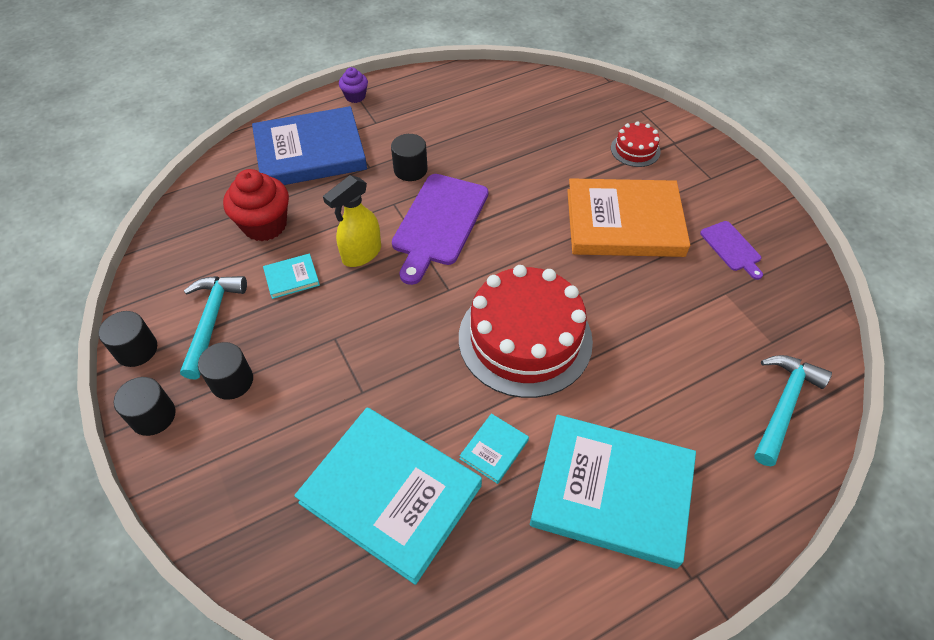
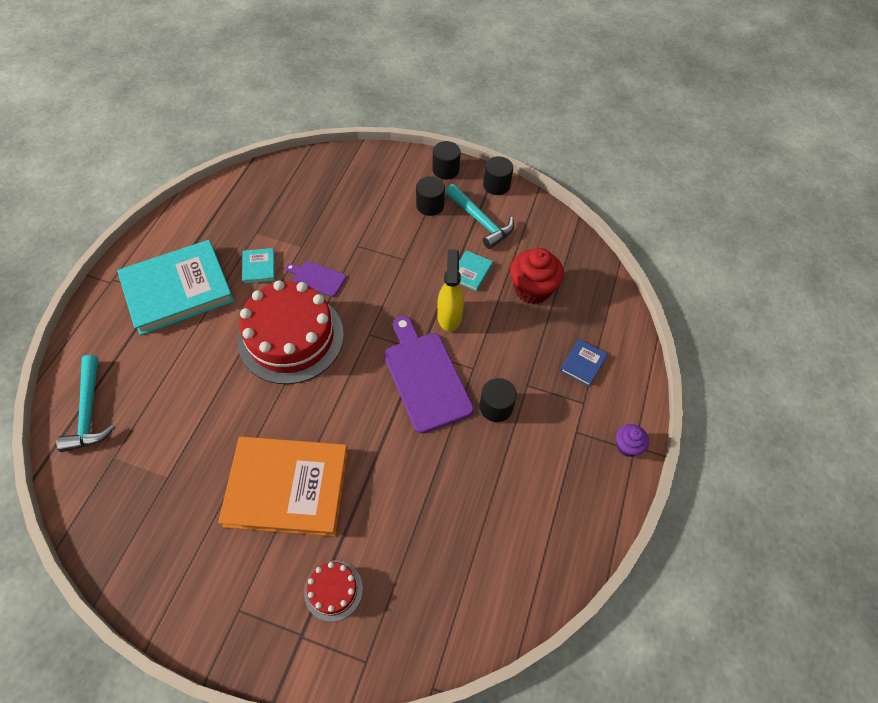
camera: 135 degrees right, 5 degrees up
blue book [252,106,367,185] -> blue book [560,339,608,386], size x0.41
turquoise book [294,407,482,585] -> none
orange book [567,178,690,257] -> orange book turned 45 degrees clockwise [218,437,348,536]
purple cutting board [700,221,763,280] -> purple cutting board moved to [285,261,346,297]

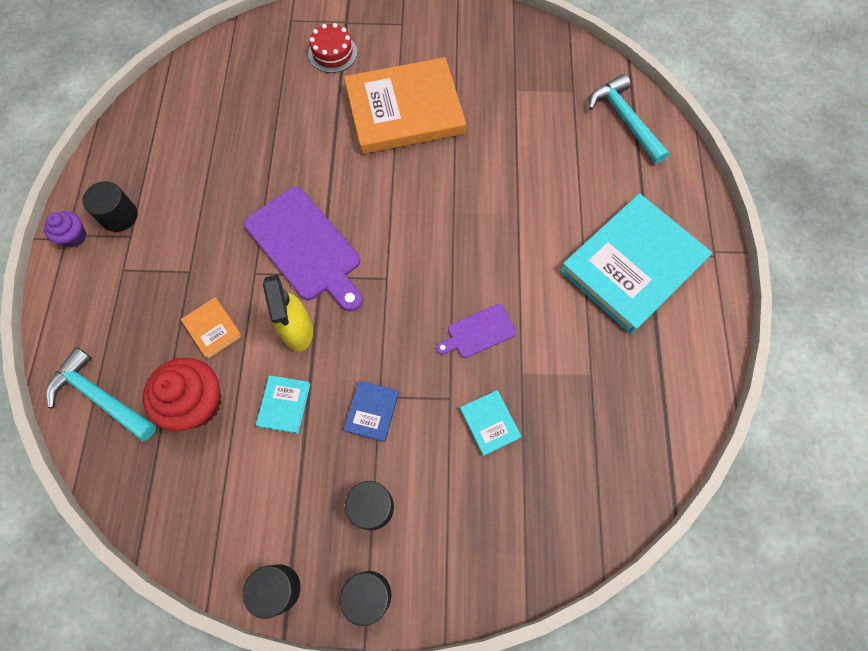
camera: 165 degrees right, 10 degrees up
red cake [238,280,344,384] -> none
turquoise book [242,248,275,284] -> turquoise book moved to [460,390,521,456]
purple cutting board [285,261,346,297] -> purple cutting board turned 150 degrees clockwise [436,304,516,358]
turquoise hammer [446,184,514,249] -> turquoise hammer moved to [46,347,156,441]
black cylinder [479,378,517,422] -> black cylinder moved to [82,181,138,232]
blue book [560,339,608,386] -> blue book moved to [344,381,399,442]
none -> orange book [181,298,242,359]

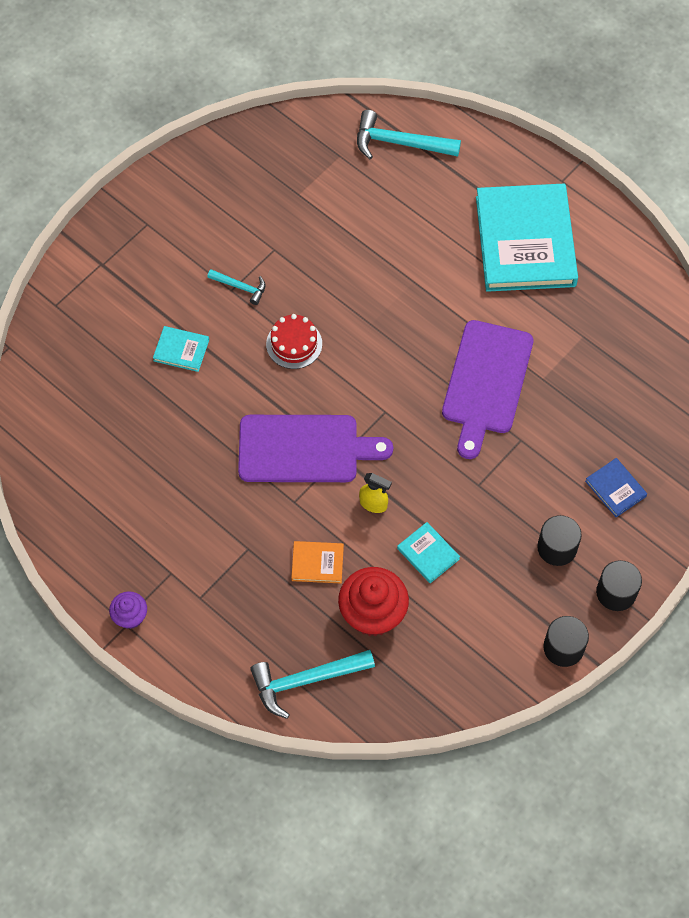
camera: 50 degrees left, 5 degrees down
black cylinder [82,181,138,232] -> none
yellow spray bottle [263,274,313,351] -> yellow spray bottle [359,473,392,513], size x0.61
red cake [308,23,357,73] -> red cake moved to [266,314,322,369]
orange book [344,57,466,154] -> turquoise hammer [207,269,265,305]
blue book [344,381,399,442] -> blue book moved to [585,458,647,517]
purple cutting board [436,304,516,358] -> purple cutting board [442,320,533,459], size x1.95
turquoise book [460,390,521,456] -> turquoise book moved to [153,326,209,372]

